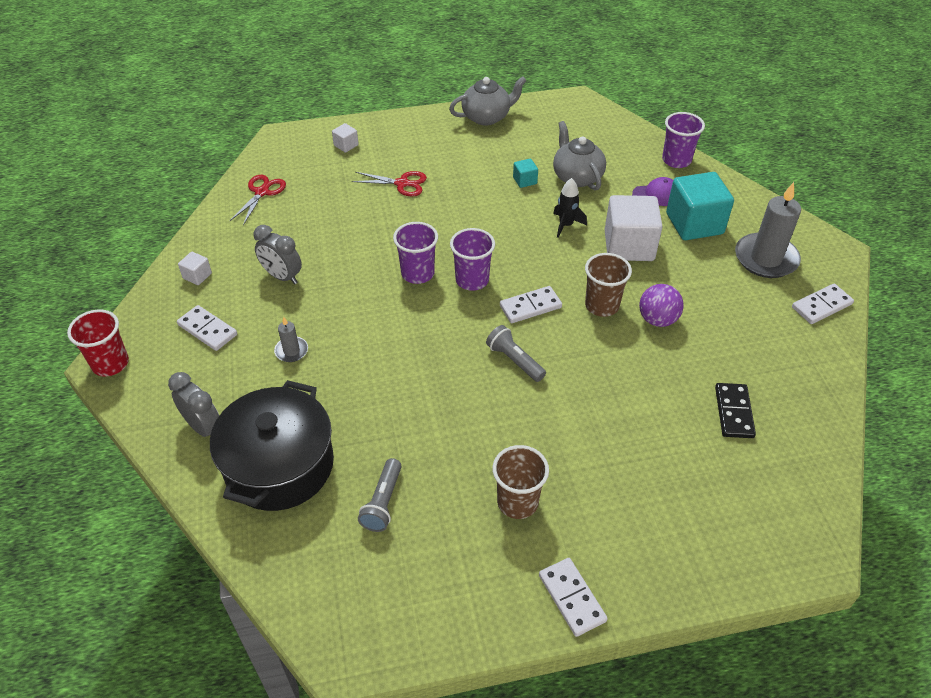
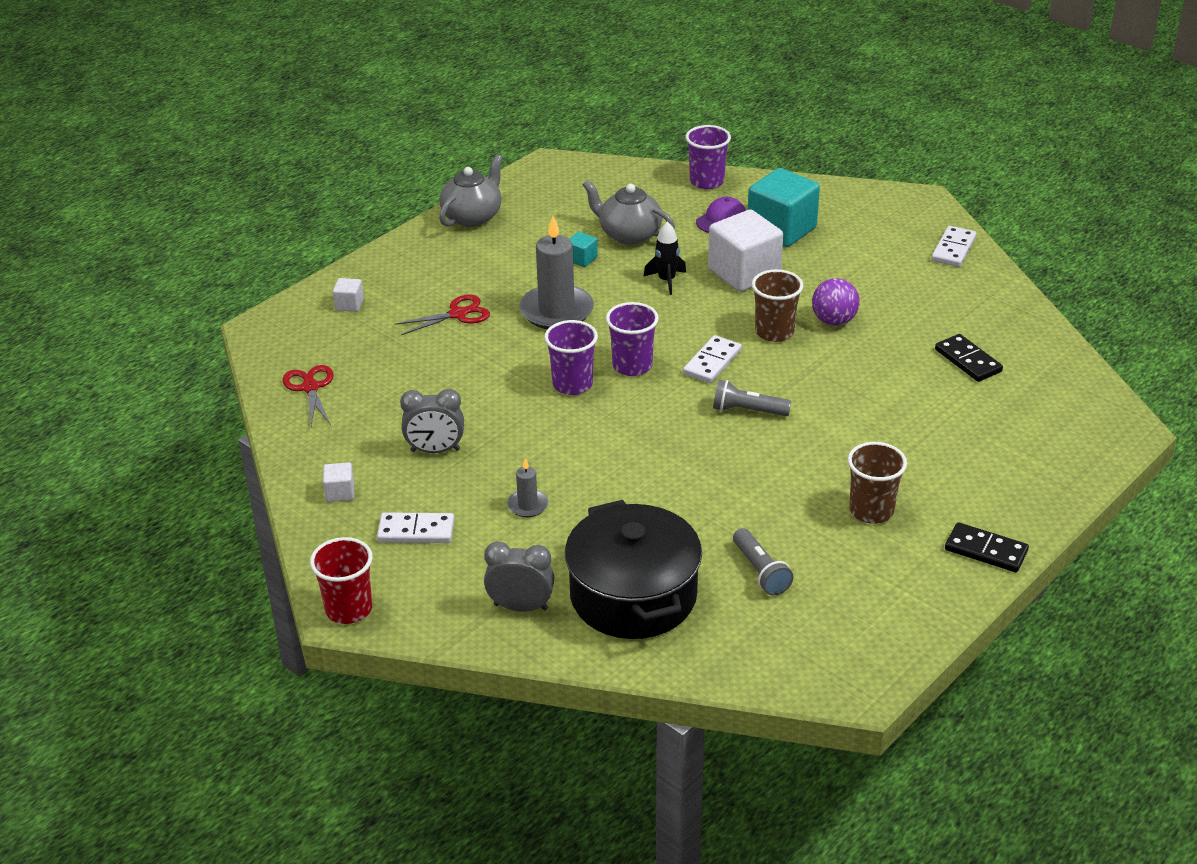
camera: 35 degrees left, 10 degrees down
white domino [539,558,608,637] -> black domino [945,522,1029,572]
grey candle [735,182,801,278] -> grey candle moved to [519,216,594,329]

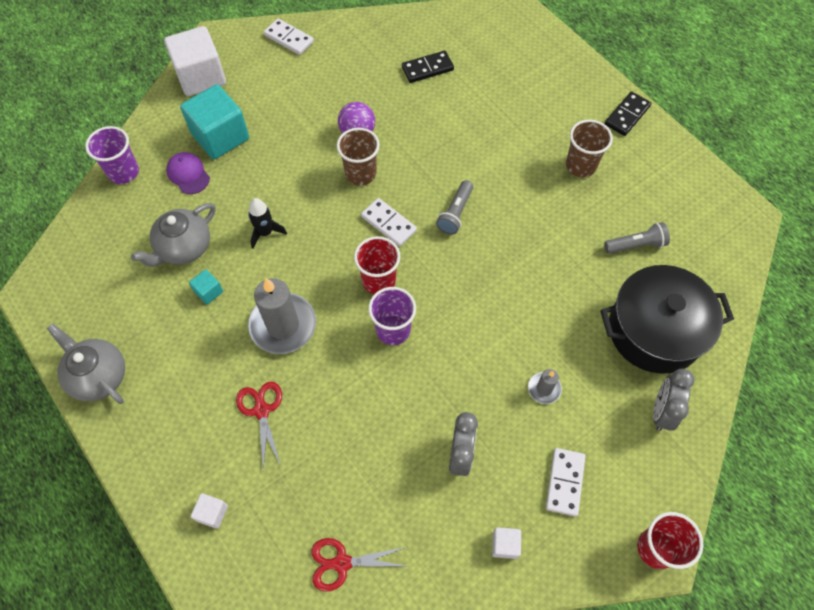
camera: 80 degrees left, 25 degrees up
purple cup [606,302,659,376] -> red cup [354,236,400,294]
white cube [708,209,783,292] -> white cube moved to [164,26,226,96]

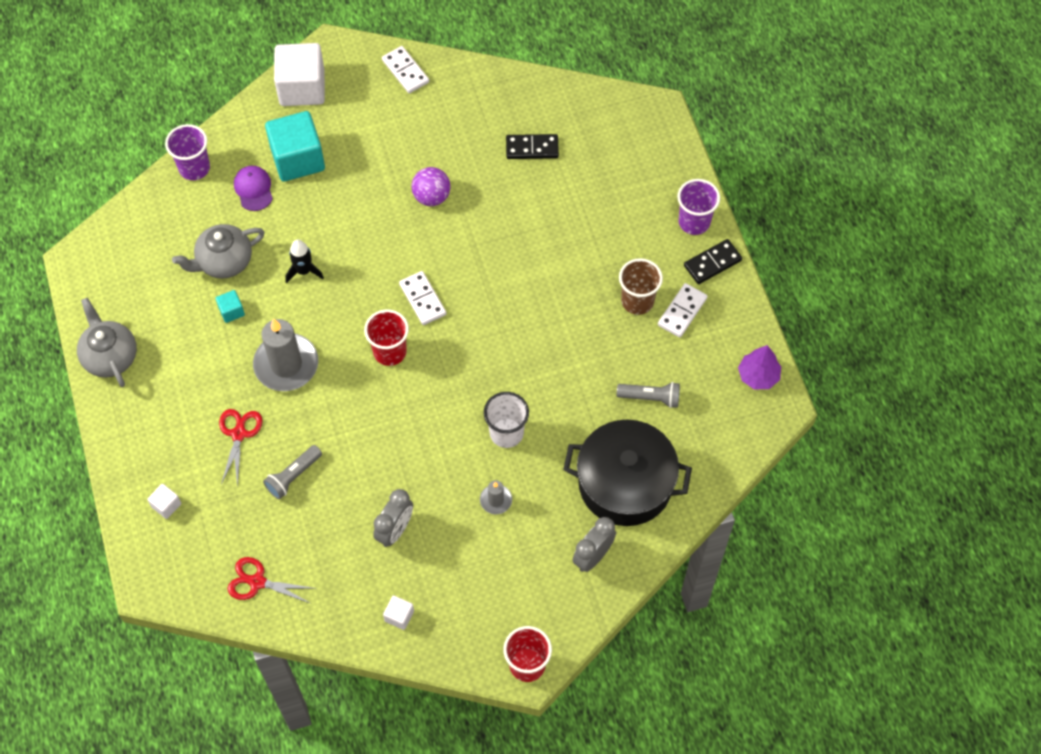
camera: 20 degrees right, 0 degrees up
brown cup [337,128,380,186] -> none
purple cup [368,287,416,345] -> purple cup moved to [677,179,720,235]
grey flashlight [436,180,473,235] -> grey flashlight moved to [263,445,322,499]
white domino [546,448,585,517] -> white domino moved to [658,283,708,337]
none -> white cup [484,392,529,448]
none -> purple tree [738,345,781,390]

